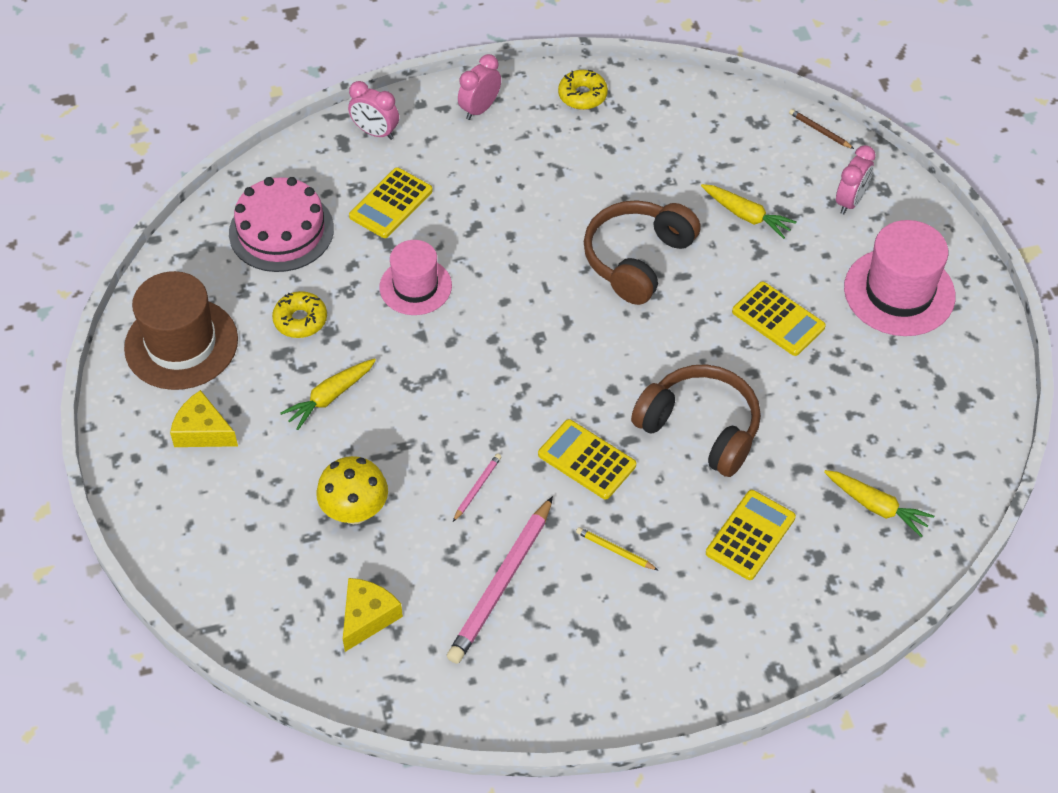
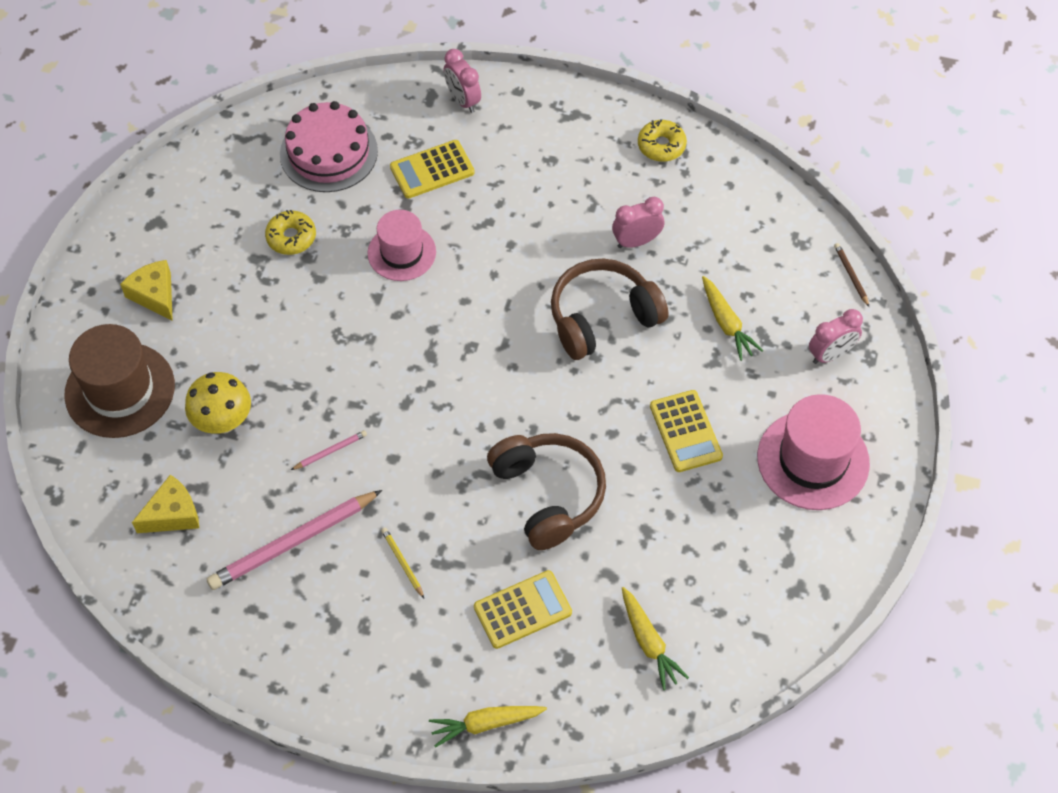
camera: 30 degrees right, 5 degrees up
brown hat [124,271,238,390] -> brown hat moved to [64,324,175,438]
yellow carrot [280,358,376,430] -> yellow carrot moved to [429,706,547,748]
pink clock [458,54,501,120] -> pink clock moved to [612,197,664,248]
yellow calculator [538,419,636,499] -> none

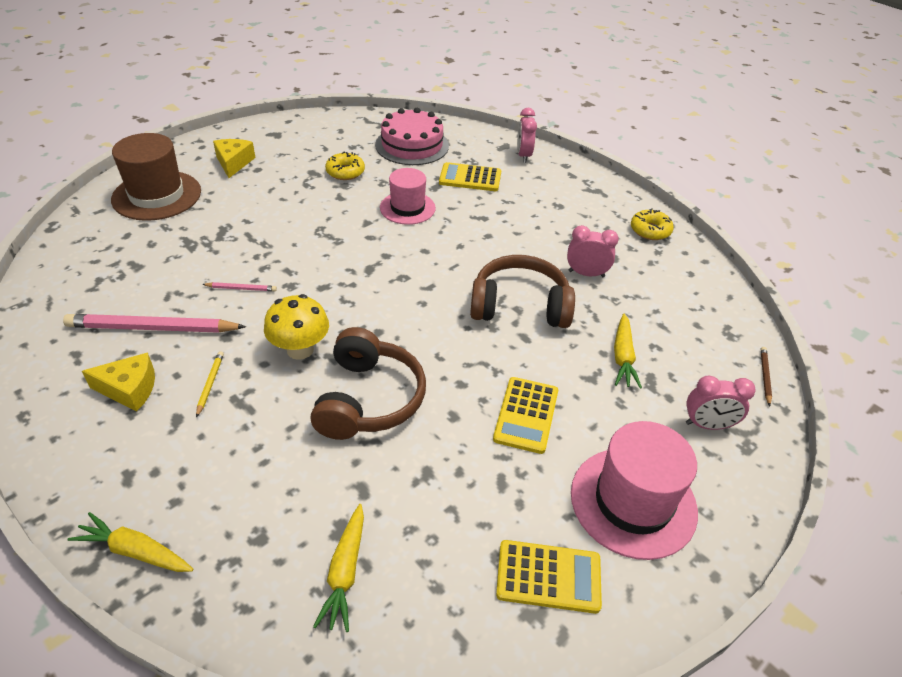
camera: 30 degrees right, 15 degrees down
yellow cheese [132,475,199,533] -> yellow cheese moved to [82,352,155,412]
yellow mushroom [185,372,251,434] -> yellow mushroom moved to [264,294,329,360]
yellow calculator [474,570,572,649] -> yellow calculator moved to [496,540,602,614]

